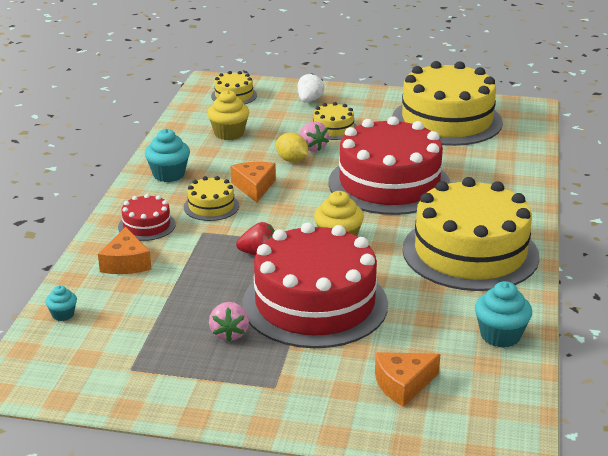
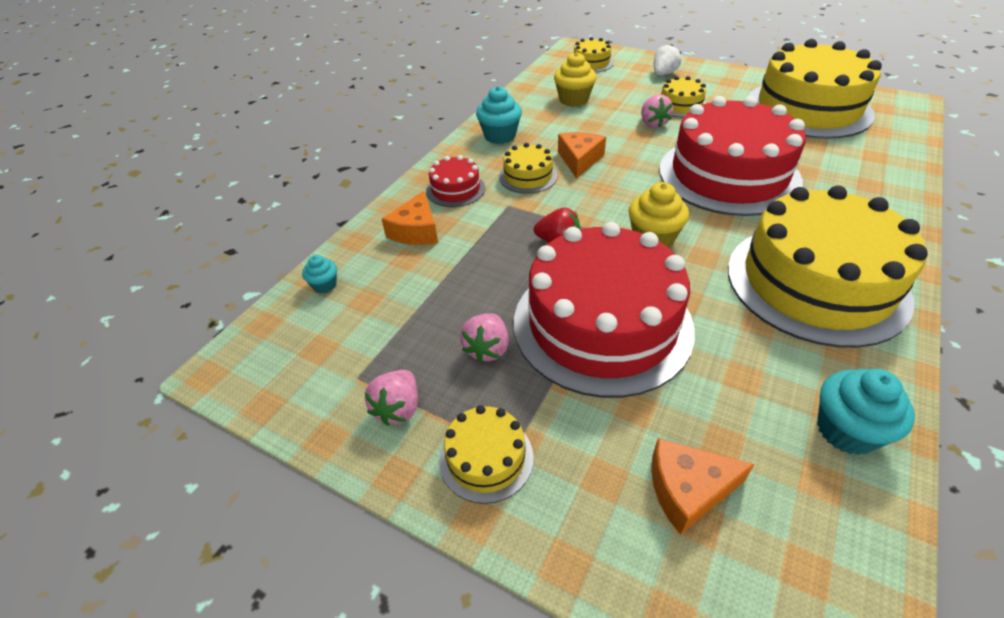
camera: 20 degrees right, 15 degrees up
yellow lemon [276,132,308,162] -> none
none -> pink strawberry [365,370,418,426]
none -> yellow cake [439,405,534,504]

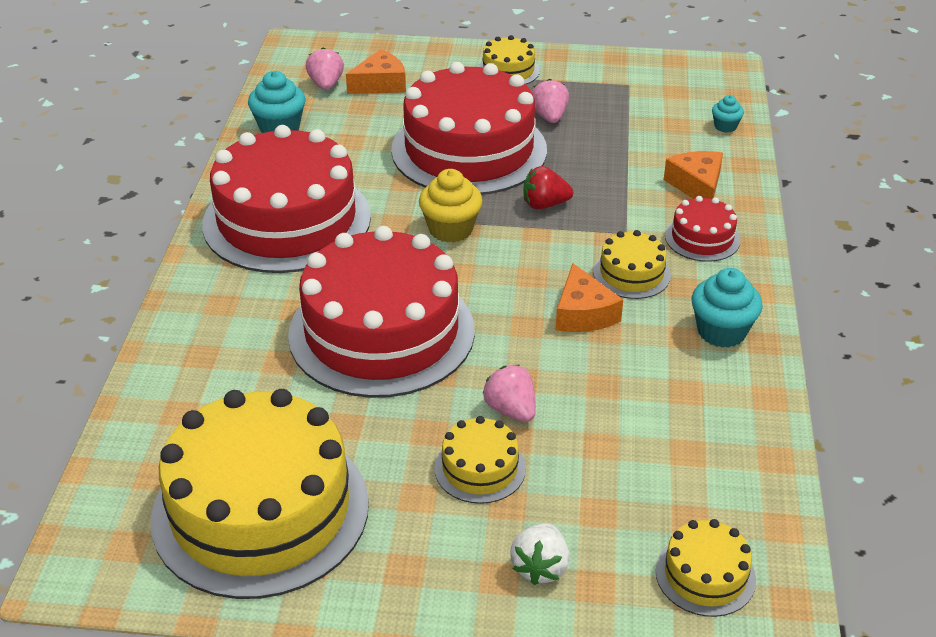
camera: 155 degrees right, 5 degrees down
pink strawberry [365,370,418,426] -> pink strawberry moved to [306,47,344,90]
yellow cupcake [554,52,596,107] -> none
yellow cake [728,186,928,348] -> red cake [202,125,371,273]

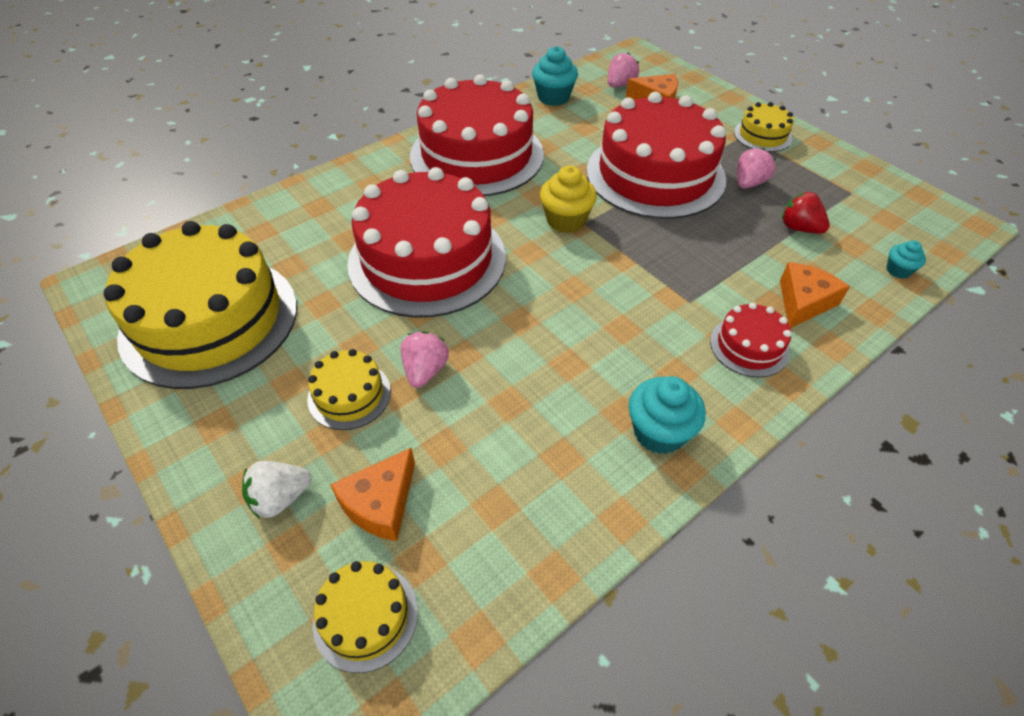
camera: 45 degrees right, 10 degrees up
red strawberry [523,166,573,210] -> red strawberry moved to [782,192,830,234]
orange cheese [556,263,623,332] -> orange cheese moved to [330,448,415,541]
yellow cake [593,230,671,299] -> none

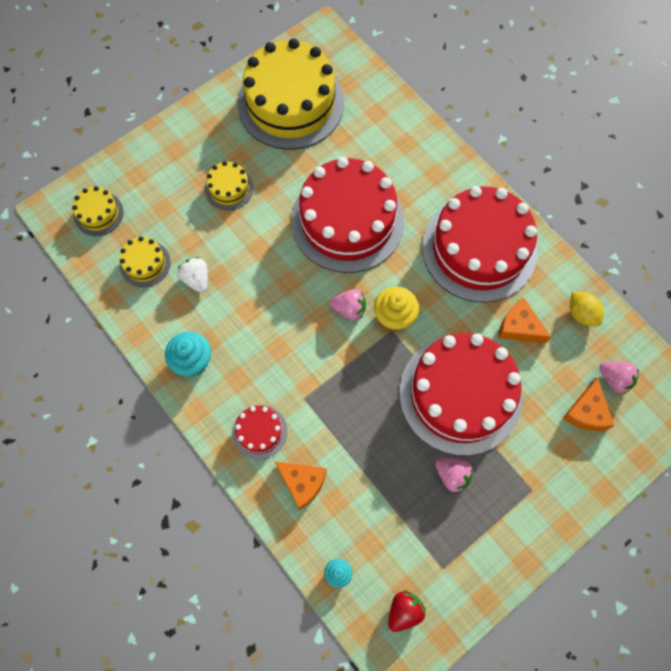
camera: 90 degrees right, 20 degrees up
white strawberry [242,461,312,519] -> white strawberry moved to [177,257,208,293]
orange cheese [330,448,415,541] -> orange cheese moved to [498,297,551,343]
pink strawberry [401,331,449,388] -> pink strawberry moved to [330,289,366,320]
turquoise cupcake [532,46,578,106] -> yellow lemon [570,292,604,326]
yellow cake [734,102,794,152] -> yellow cake moved to [119,236,170,287]
red strawberry [782,192,830,234] -> red strawberry moved to [388,590,425,632]

